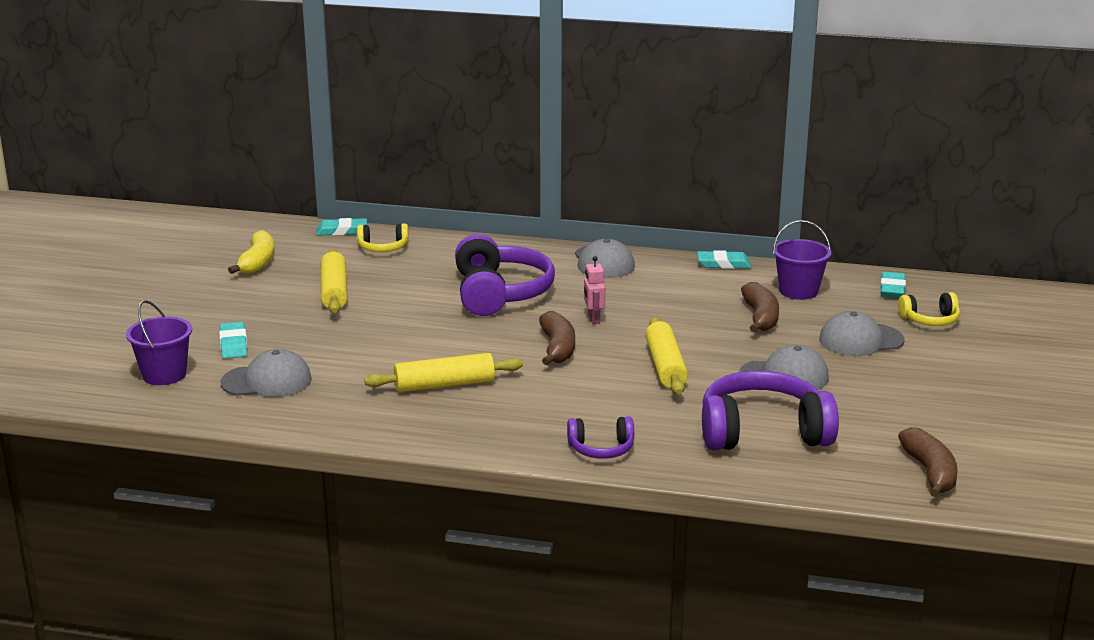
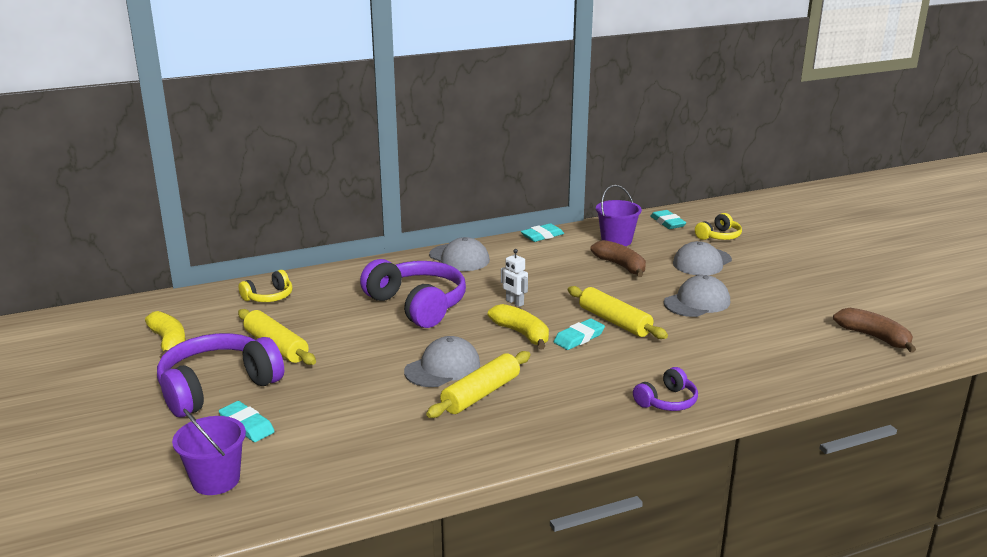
camera: 35 degrees left, 0 degrees up
grey cap [220,349,312,397] -> grey cap moved to [404,336,480,387]
turquoise eraser [316,218,367,236] -> turquoise eraser moved to [553,319,605,350]
brown banana [539,311,575,365] -> yellow banana [488,304,549,349]
pink robot [584,256,605,324] -> white robot [501,249,528,307]
purple headphones [702,371,839,451] -> purple headphones moved to [157,333,284,417]

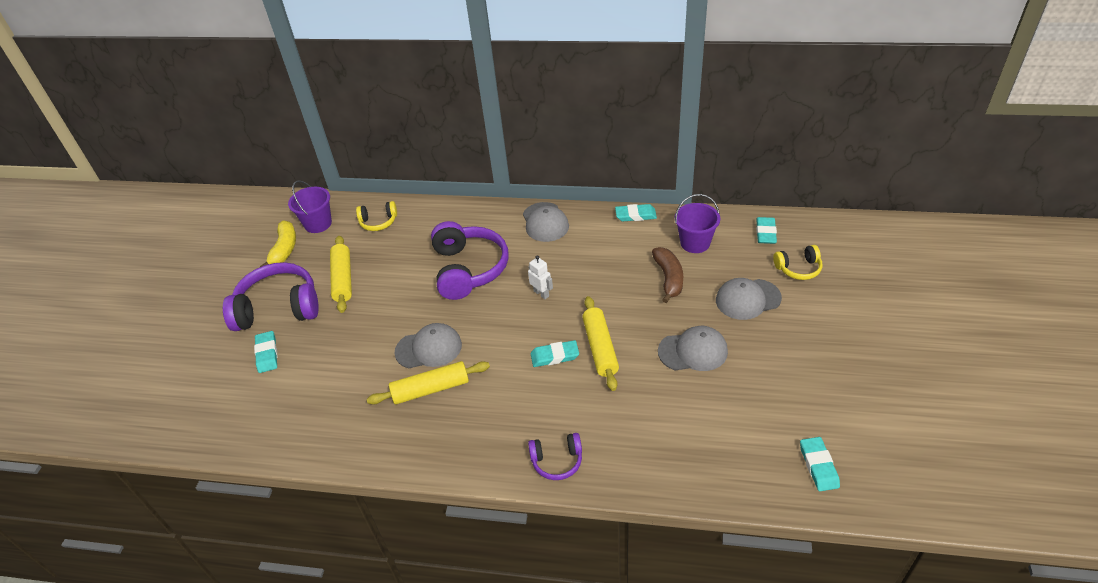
camera: 35 degrees right, 20 degrees up
purple bucket [172,409,246,495] -> purple bucket moved to [288,180,332,233]
yellow banana [488,304,549,349] -> none
white robot [501,249,528,307] -> white robot turned 150 degrees clockwise [528,255,553,299]
brown banana [833,308,916,353] -> turquoise eraser [800,437,840,491]

